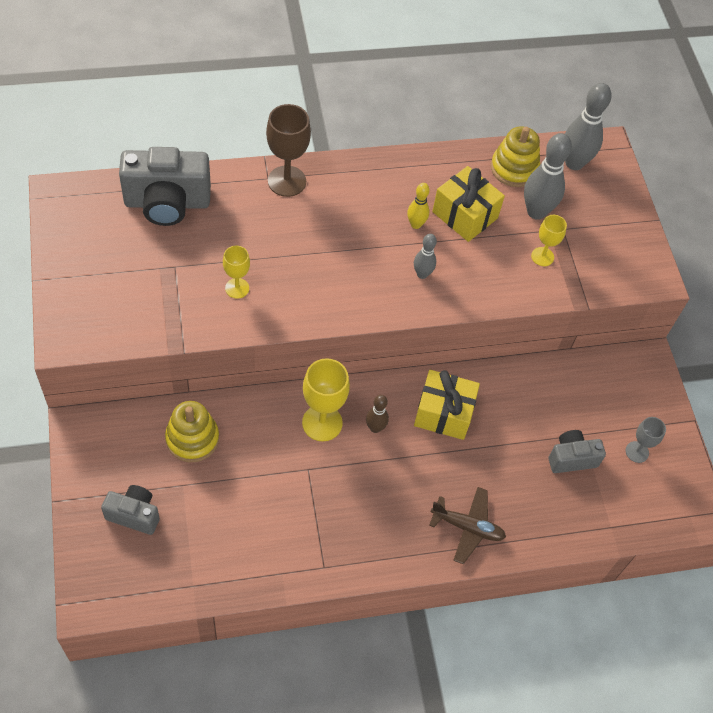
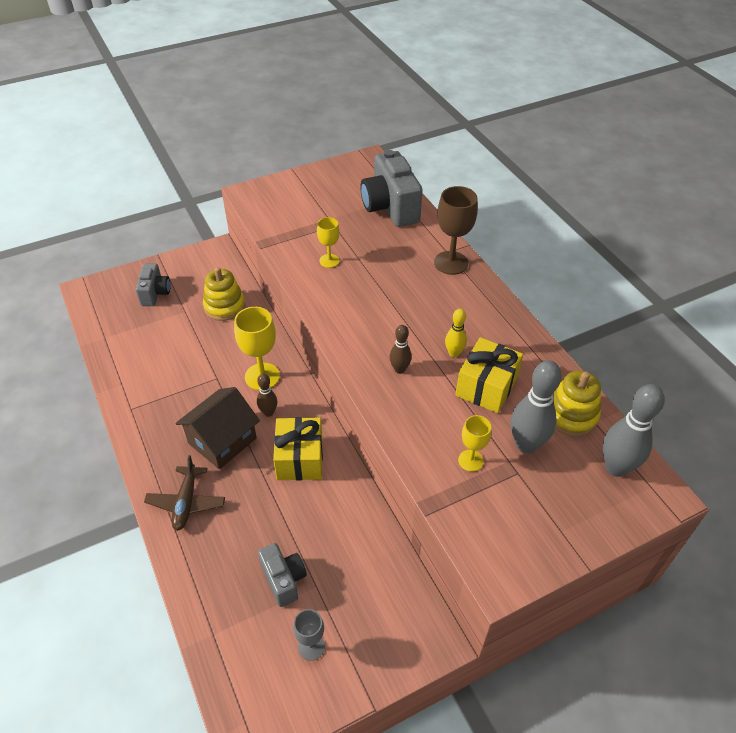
camera: 80 degrees right, 10 degrees down
grey bowling pin [414,234,437,279] -> brown bowling pin [390,325,412,374]
none -> brown house [175,387,260,469]

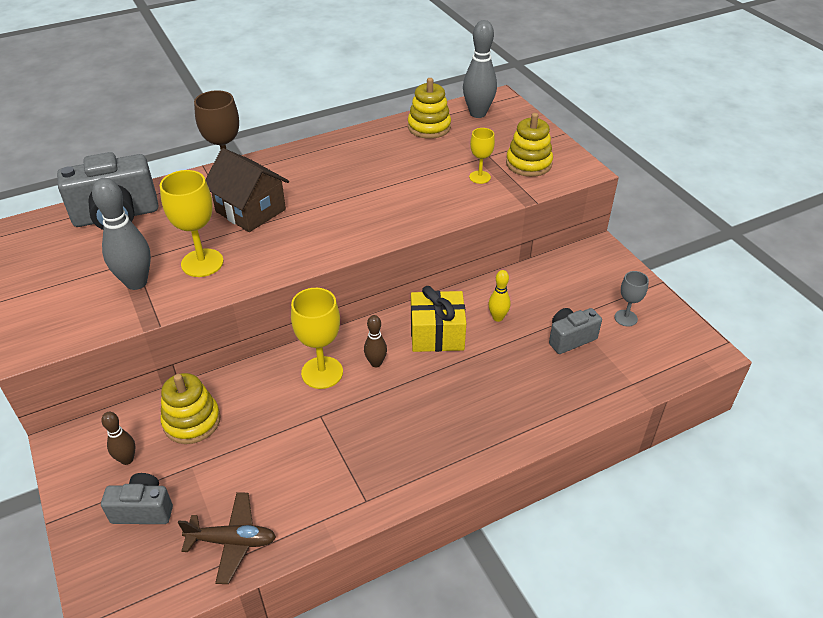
camera: 90 degrees left, 5 degrees down
brown plane [144,455,225,531] -> brown plane moved to [178,492,276,584]
brown house [175,387,260,469] -> brown house moved to [206,148,289,232]
yellow goblet [317,217,340,268] -> yellow goblet [160,170,223,277], size x1.70
brown bowling pin [390,325,412,374] -> brown bowling pin moved to [101,412,135,465]
yellow bowling pin [445,309,467,357] -> yellow bowling pin moved to [488,270,511,322]
yellow gift [456,337,523,413] -> none
grey bowling pin [511,360,562,454] -> grey bowling pin moved to [92,178,151,290]
none -> yellow stacking toy [506,113,553,177]

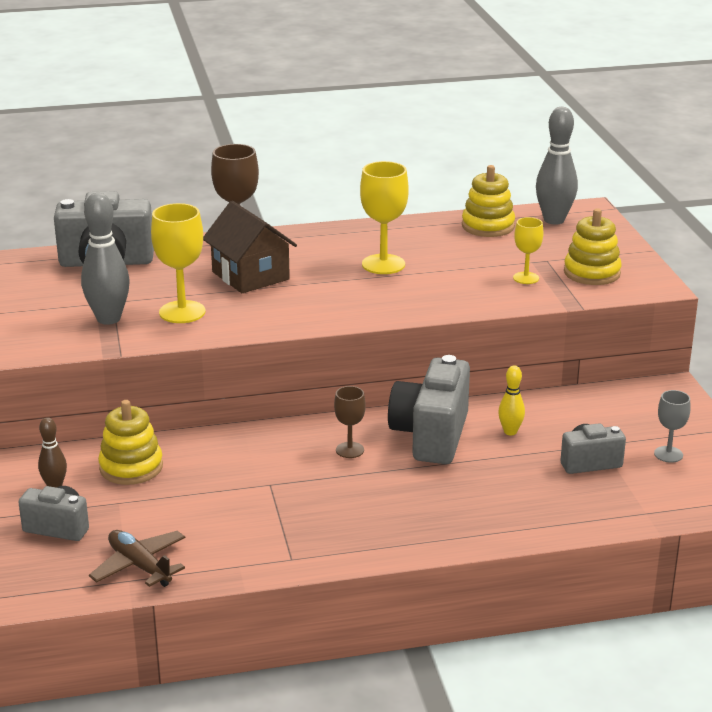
camera: 15 degrees right, 15 degrees down
brown plane [178,492,276,584] -> brown plane turned 150 degrees counterclockwise [89,530,185,587]
yellow goblet [291,288,343,389] -> yellow goblet moved to [360,161,409,274]
brown bowling pin [364,315,387,367] -> brown goblet [334,386,366,458]
yellow gift [411,286,466,352] -> grey camera [388,355,470,464]

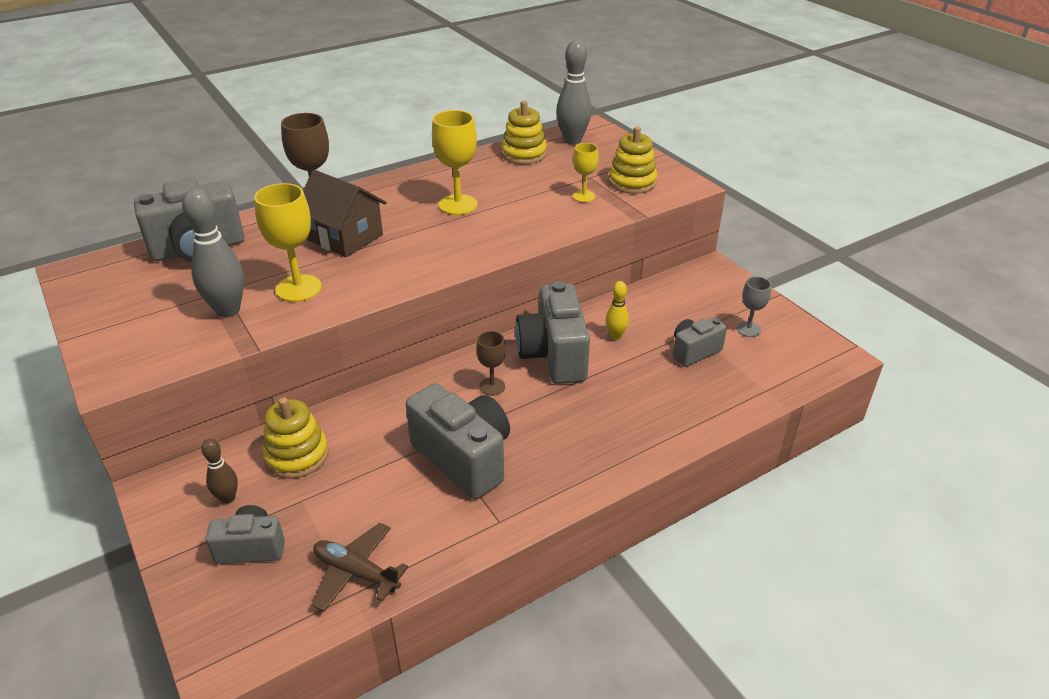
camera: 20 degrees left, 10 degrees up
none -> grey camera [406,383,510,499]

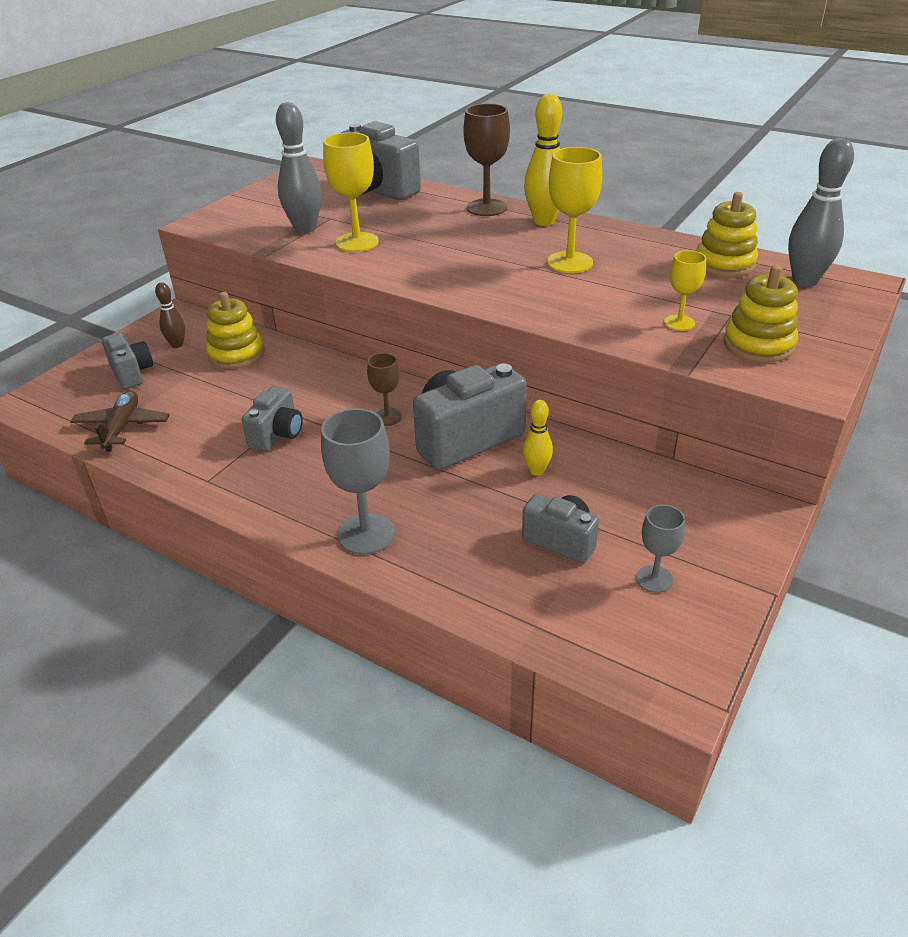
camera: 65 degrees right, 0 degrees up
brown house [303,170,387,257] -> none
grey camera [406,383,510,499] -> grey camera [241,386,303,451], size x0.57
none -> grey goblet [321,408,395,555]
none -> yellow bowling pin [524,94,562,226]

